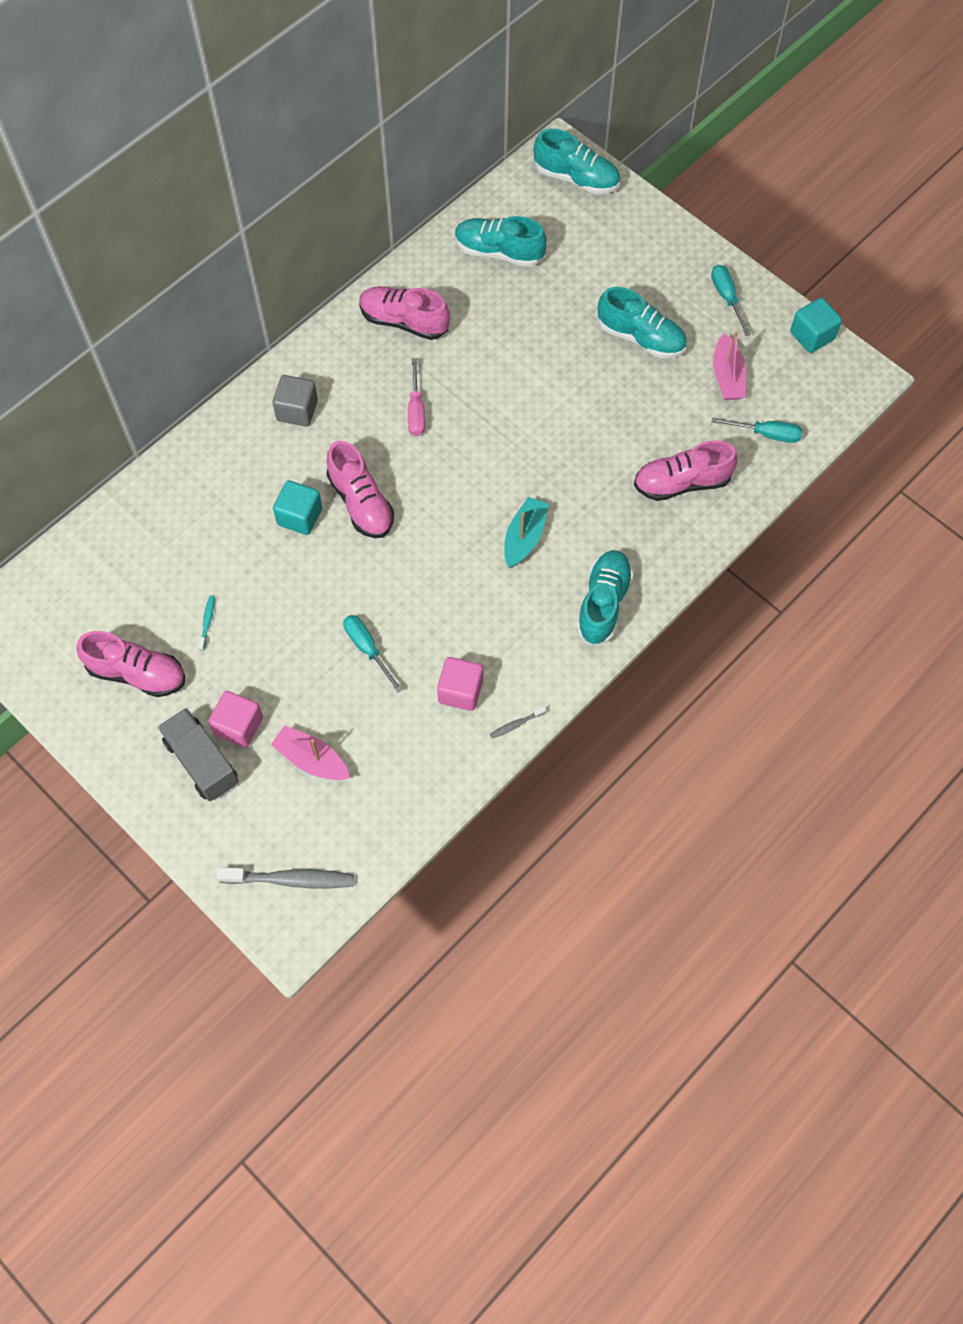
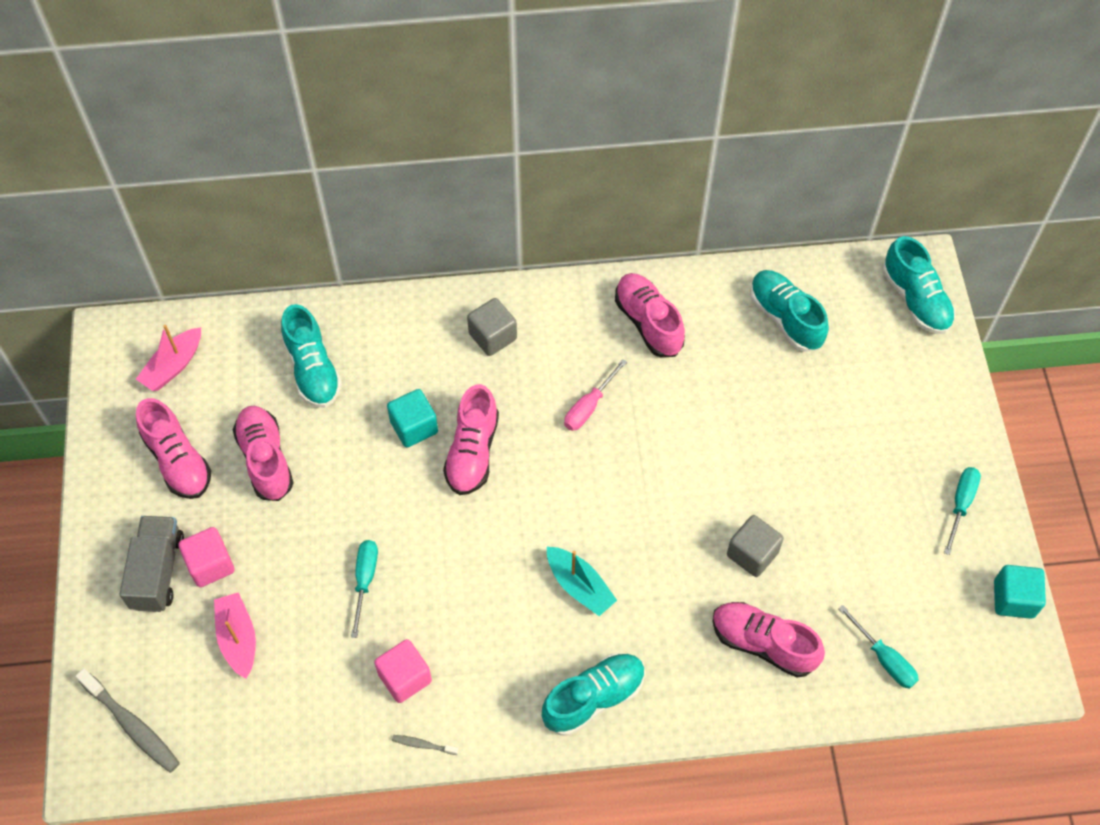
camera: 40 degrees right, 5 degrees down
turquoise toothbrush [198,595,215,651] -> pink shoe [233,406,293,501]
turquoise boat [504,497,549,568] -> turquoise boat turned 75 degrees clockwise [547,547,617,616]
turquoise shoe [598,287,687,358] -> turquoise shoe moved to [281,304,342,408]
pink boat [713,332,746,400] -> pink boat moved to [136,325,201,391]
none -> grey cube [727,515,784,577]

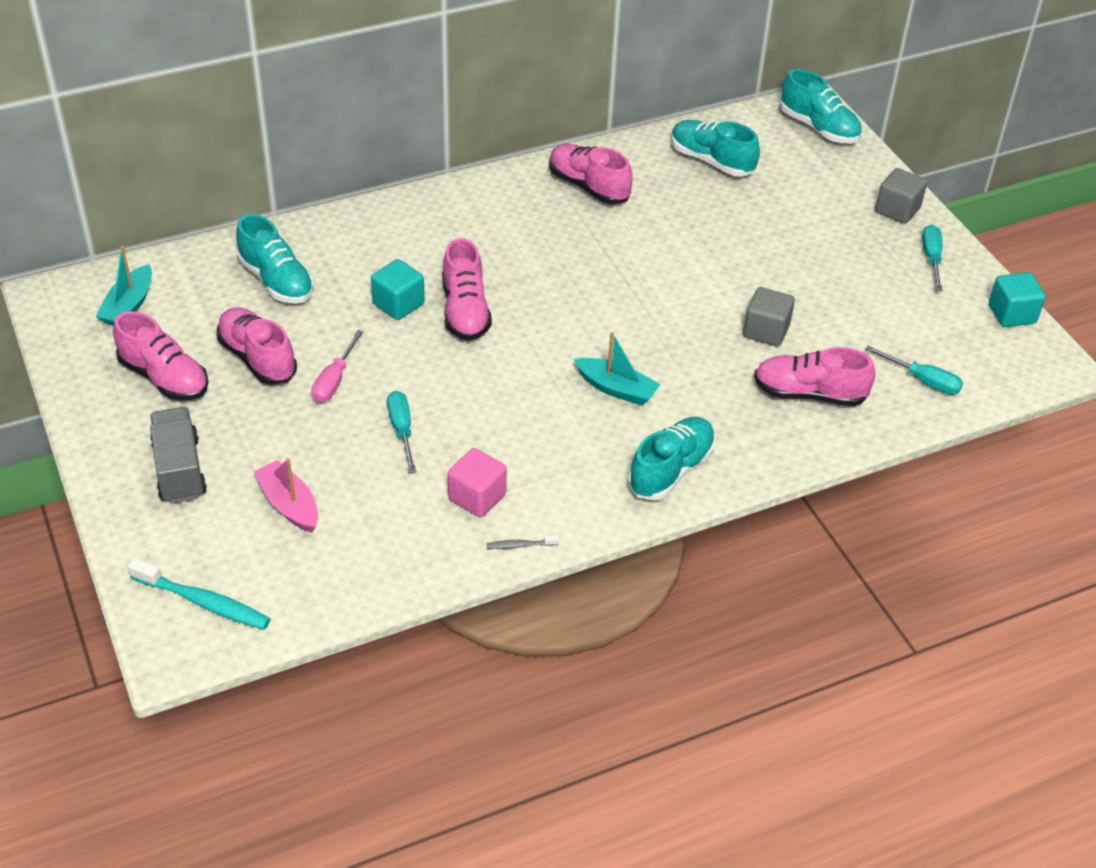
camera: 20 degrees left, 15 degrees down
grey toothbrush [76,668,180,773] -> turquoise toothbrush [128,558,271,630]
pink boat [136,325,201,391] -> turquoise boat [96,246,152,326]
pink cube [178,527,235,587] -> none
grey cube [467,298,517,356] -> grey cube moved to [875,168,927,224]
pink screwdriver [564,359,627,431] -> pink screwdriver moved to [311,330,363,403]

